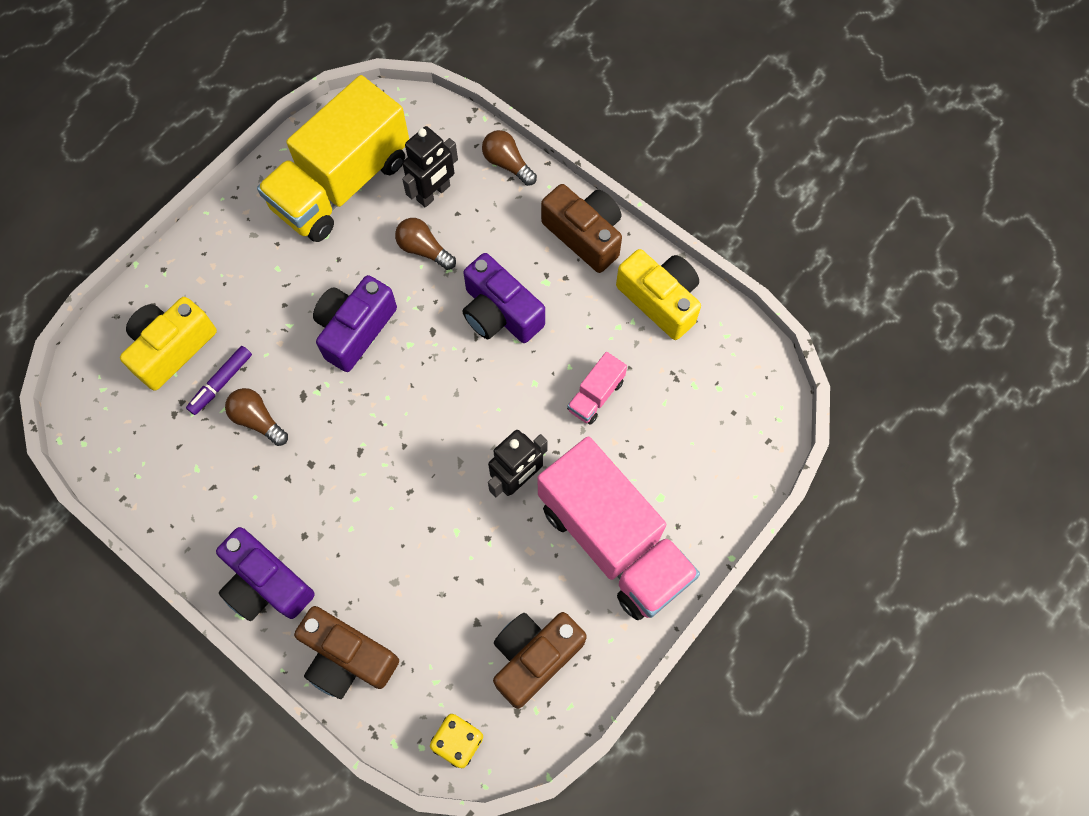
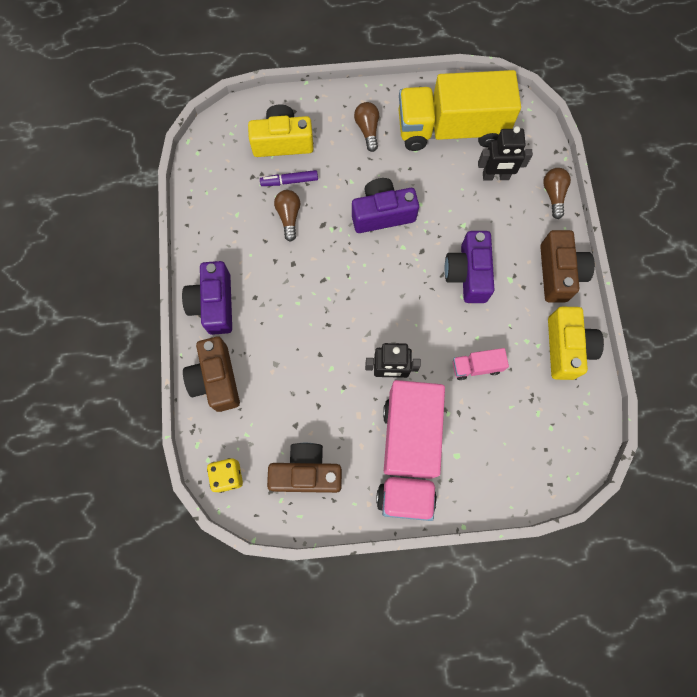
camera: 45 degrees right, 5 degrees up
brown light bulb [395,218,456,270] -> brown light bulb moved to [354,102,379,152]

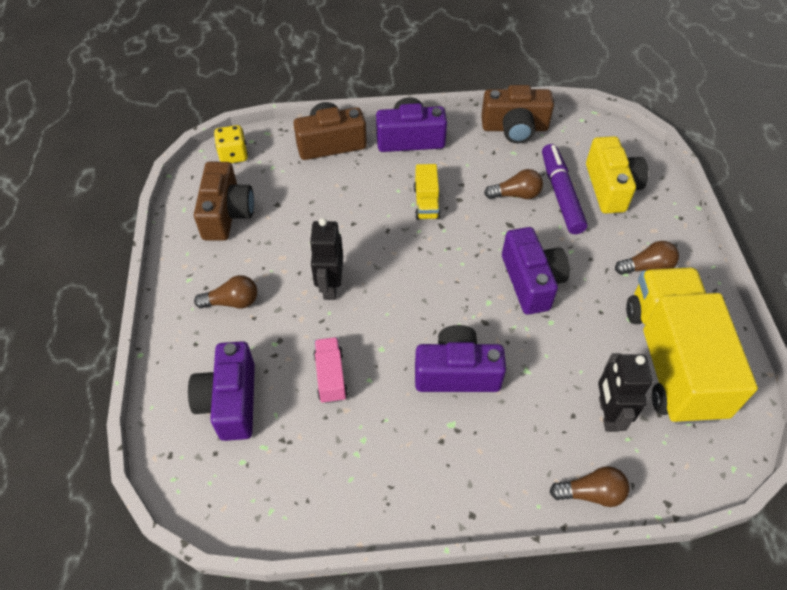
camera: 90 degrees right, 20 degrees down
purple marker [260,170,318,186] -> purple marker [542,144,587,234], size x1.63
pink truck [376,380,445,521] -> brown light bulb [194,275,257,308]
brown camera [540,230,595,302] -> brown camera moved to [481,85,554,143]
yellow camera [548,307,604,380] -> none
none -> purple camera [188,341,255,441]
none -> yellow truck [414,164,441,220]

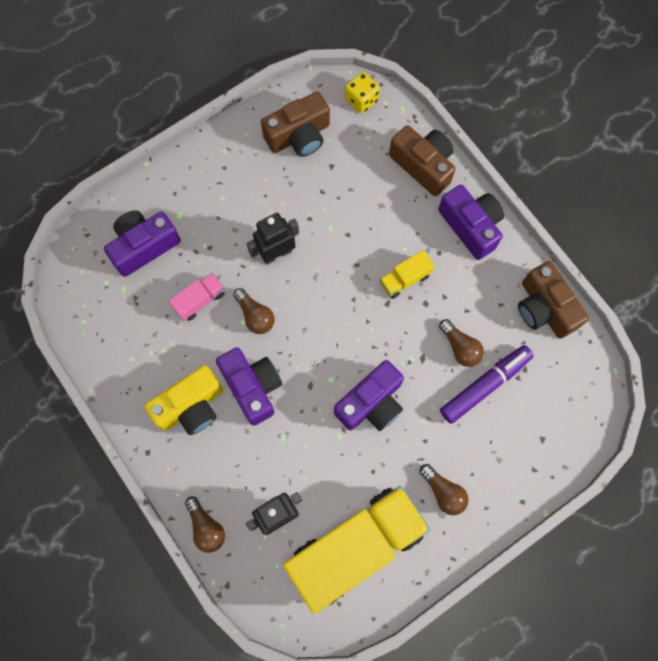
camera: 60 degrees right, 20 degrees up
brown light bulb [194,275,257,308] -> brown light bulb moved to [233,288,274,334]
yellow camera [586,136,648,214] -> yellow camera moved to [145,365,223,435]

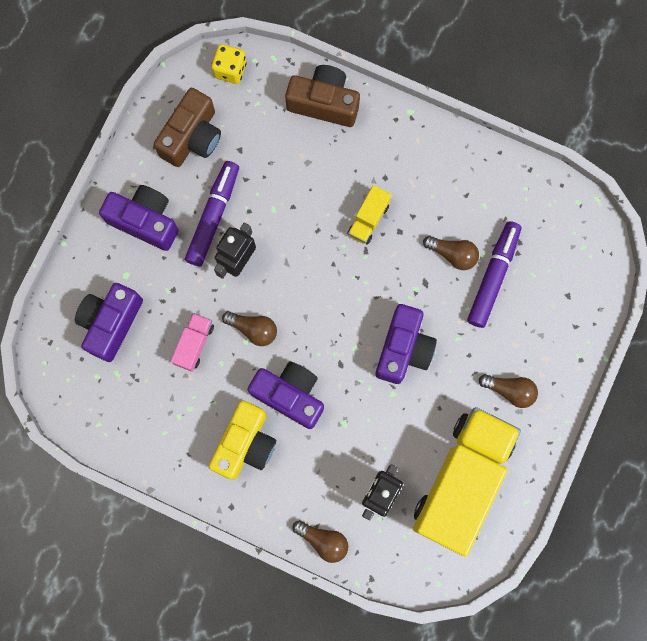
camera: 30 degrees left, 5 degrees up
purple camera [438,185,504,260] -> purple camera moved to [99,185,178,251]
brown camera [518,261,589,338] -> none
none -> purple marker [185,161,239,266]

